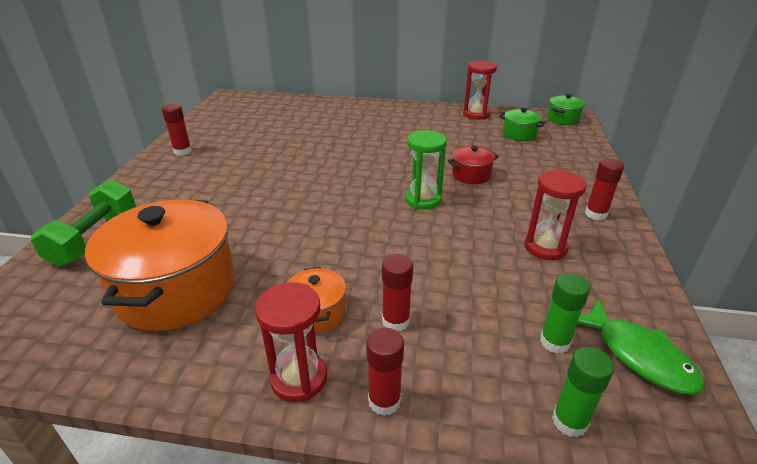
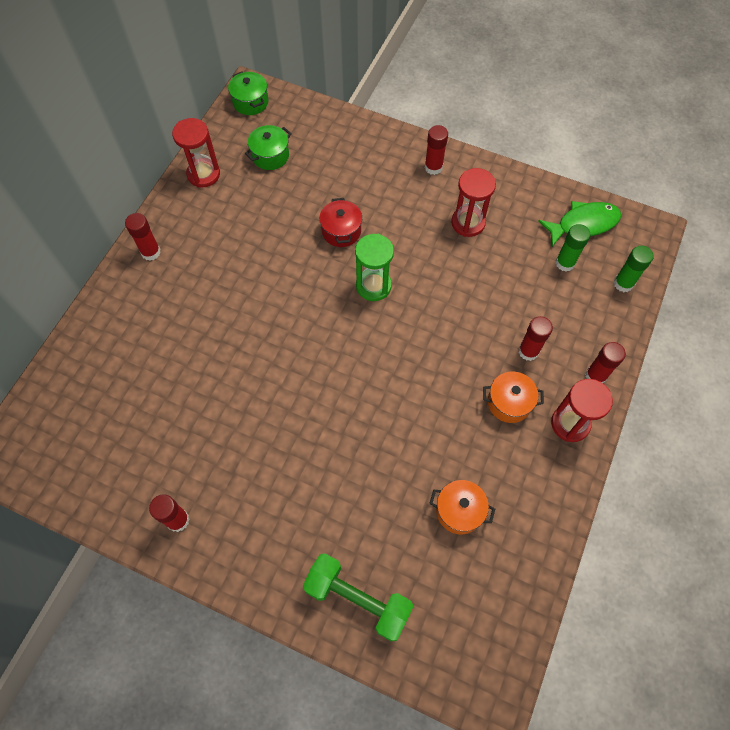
camera: 75 degrees left, 30 degrees up
orange pot [85,199,235,331] -> orange pot [429,480,495,534], size x0.46
none -> red glue stick [125,213,161,261]

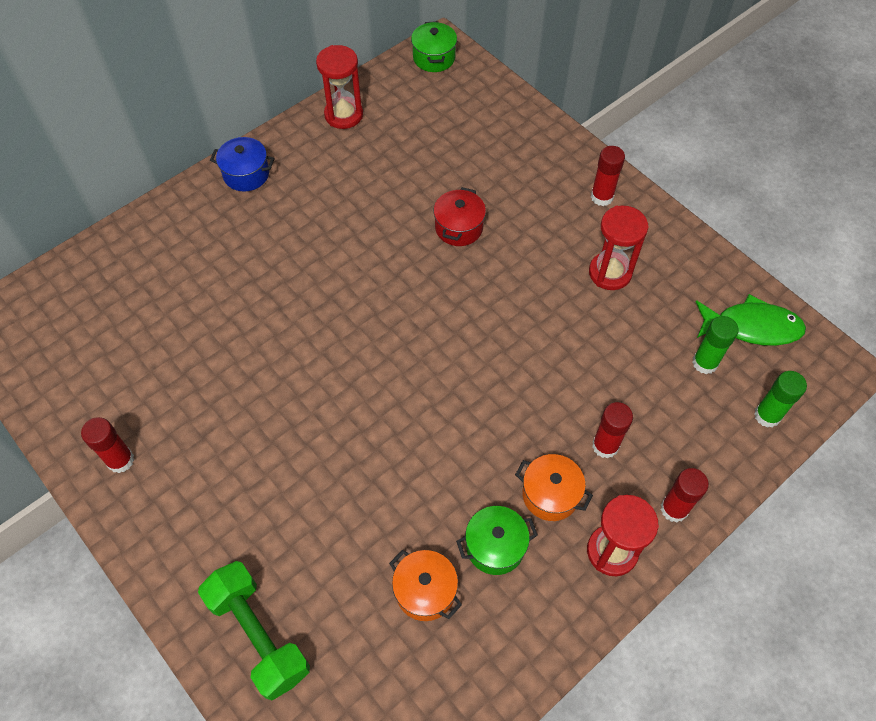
camera: 25 degrees right, 5 degrees down
red glue stick [125,213,161,261] -> blue pot [210,137,274,192]
green pot [245,125,291,170] -> green pot moved to [456,506,538,575]
green hourglass [355,234,394,301] -> none

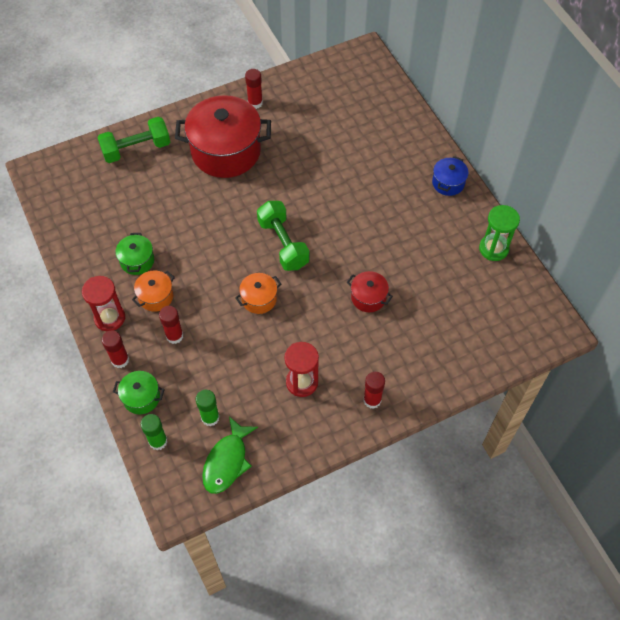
camera: 105 degrees right, 0 degrees up
red hourglass [316,45,363,129] -> green hourglass [479,205,520,261]
orange pot [389,550,462,621] -> orange pot moved to [235,273,281,314]
green pot [411,21,457,72] -> green pot moved to [113,371,165,414]
none -> red pot [175,95,271,178]
none -> green dumbbell [257,201,309,271]

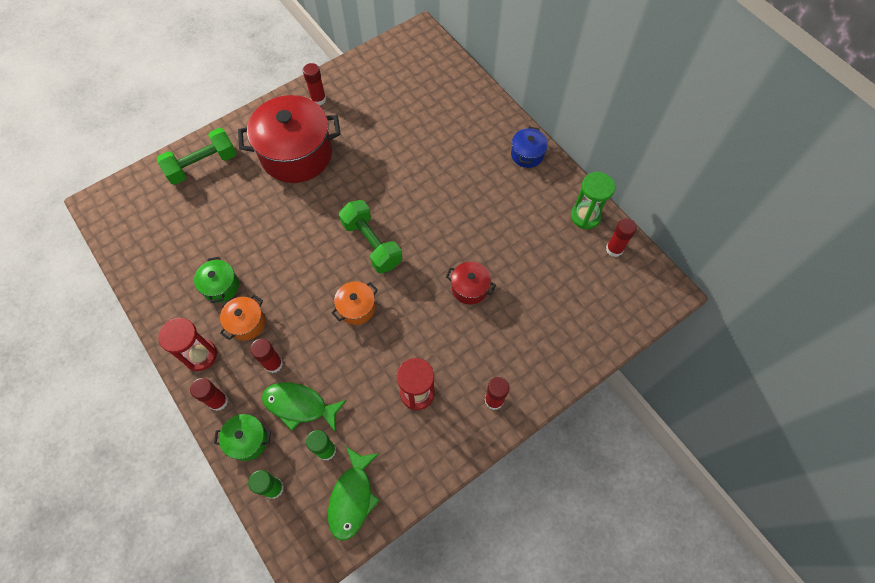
camera: 10 degrees left, 5 degrees up
none -> green fish [262,382,347,433]
none -> red glue stick [606,218,637,257]

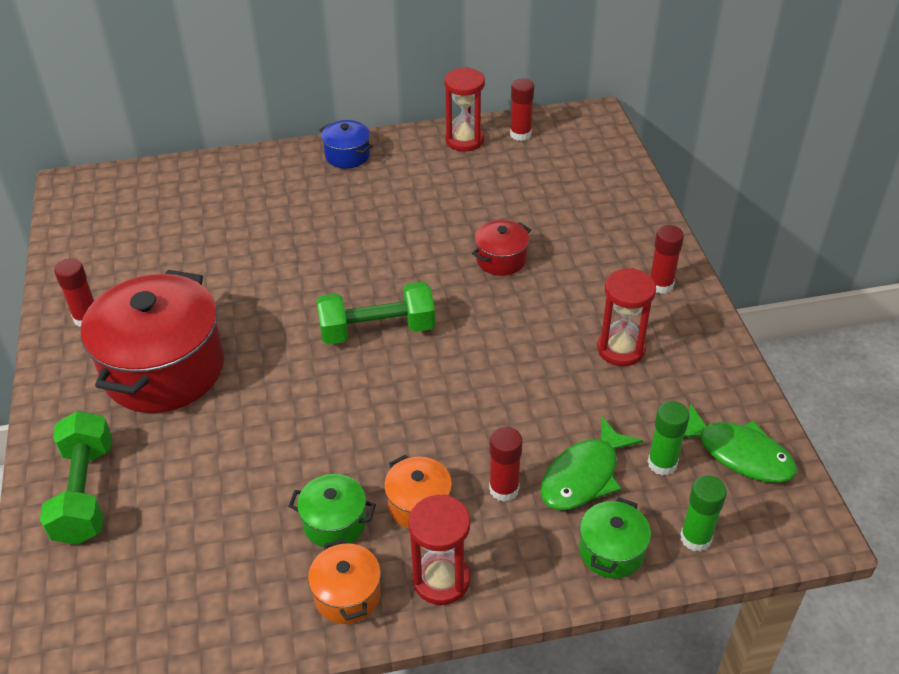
camera: 65 degrees left, 20 degrees down
red glue stick [190,378,228,411] -> none
orange pot [332,281,378,325] -> orange pot moved to [308,539,381,624]
green hourglass [571,172,615,229] -> red hourglass [444,67,485,152]

